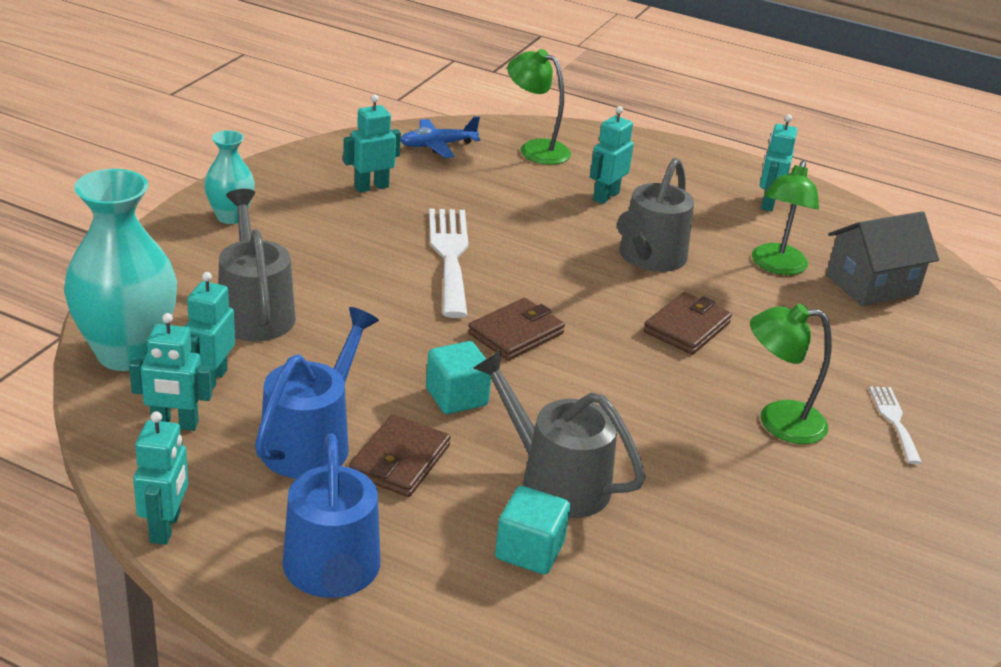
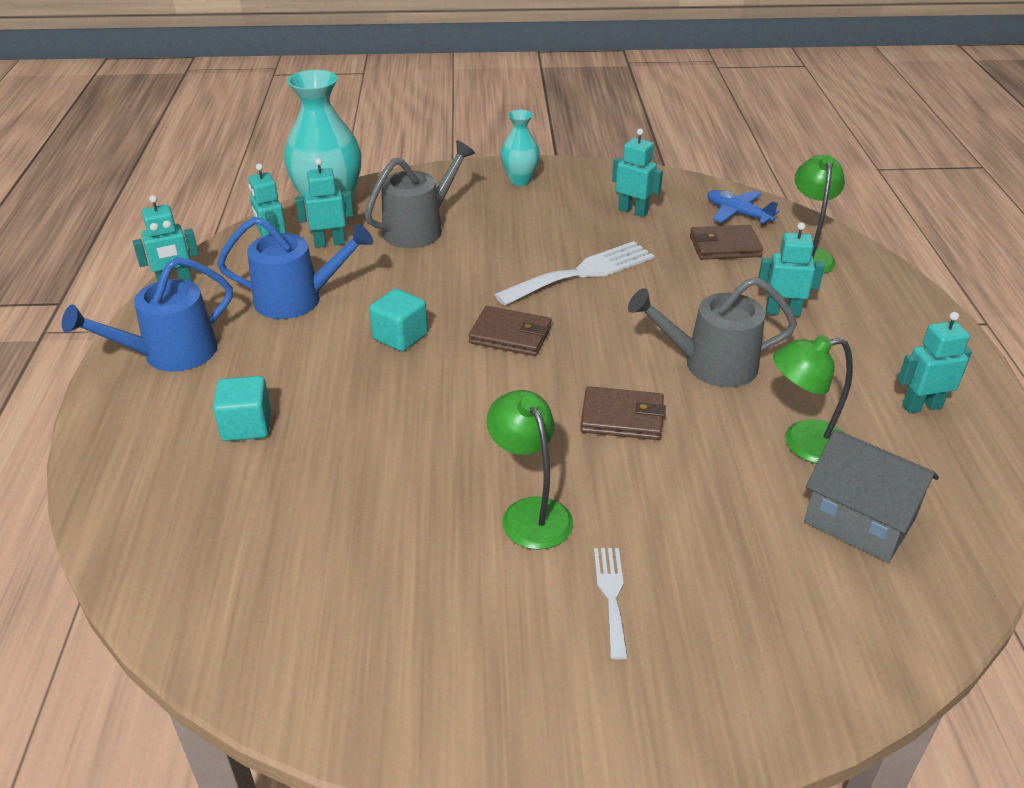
camera: 65 degrees right, 5 degrees up
brown wallet [349,414,451,497] -> brown wallet moved to [690,225,763,260]
grey watering can [473,350,645,518] -> none
white fork [869,386,922,464] -> white fork turned 60 degrees counterclockwise [594,548,628,660]

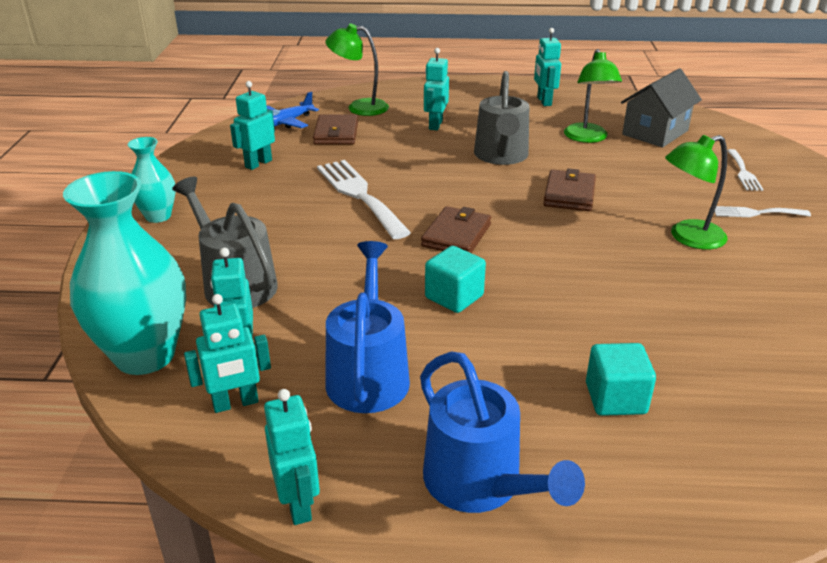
camera: 85 degrees left, 5 degrees down
none -> white fork [727,149,764,191]

